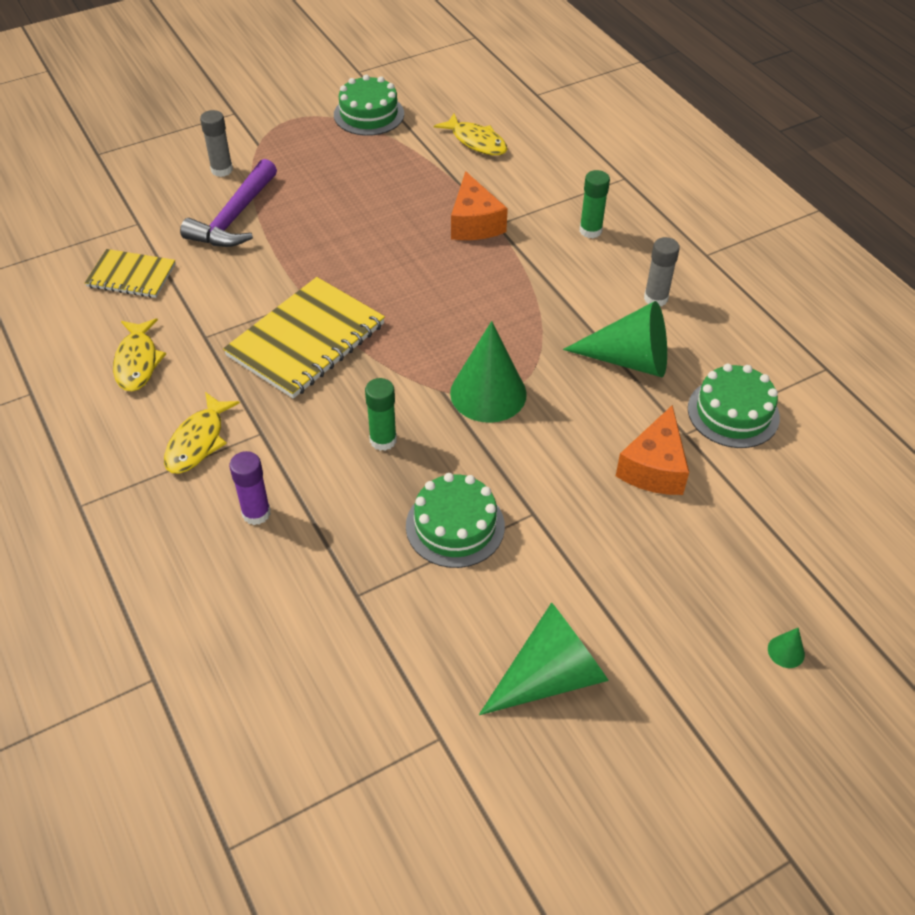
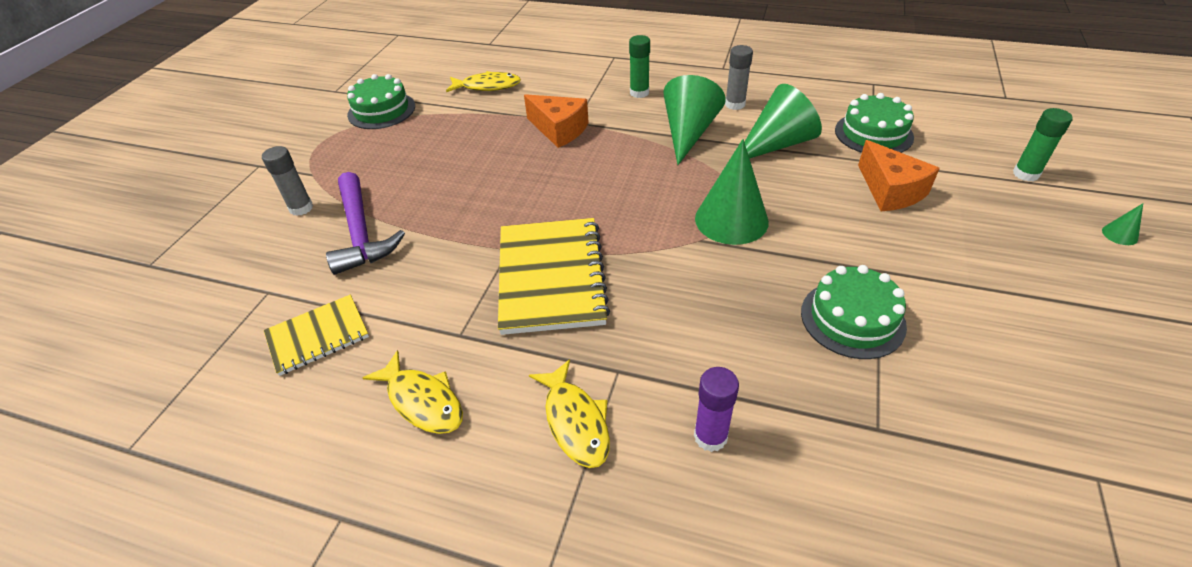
camera: 40 degrees left, 5 degrees down
green glue stick [365,378,397,451] -> green glue stick moved to [1013,108,1073,182]
green cone [479,602,609,715] -> green cone moved to [663,75,726,165]

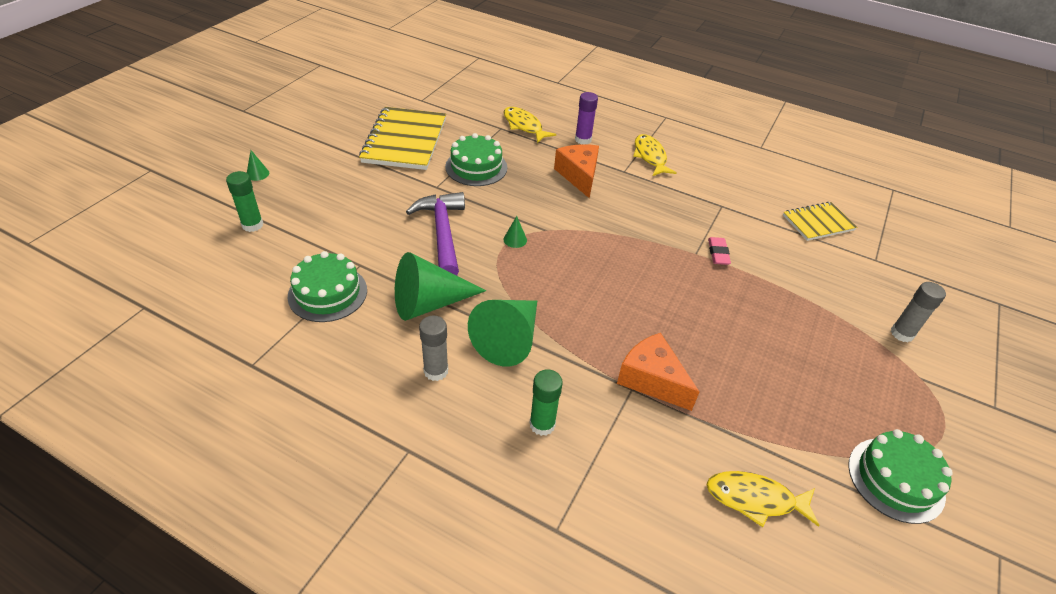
camera: 175 degrees left, 0 degrees up
purple hammer [326,172,405,275] -> purple hammer moved to [406,192,465,276]
yellow fish [362,350,463,434] -> yellow fish moved to [503,107,556,143]
yellow notebook [498,218,610,335] -> yellow notebook moved to [359,107,446,170]
green cone [695,139,769,245] -> green cone [504,216,527,248], size x0.40
orange cheese [858,140,940,211] -> orange cheese moved to [554,144,599,198]
none -> pink eraser [708,237,731,265]

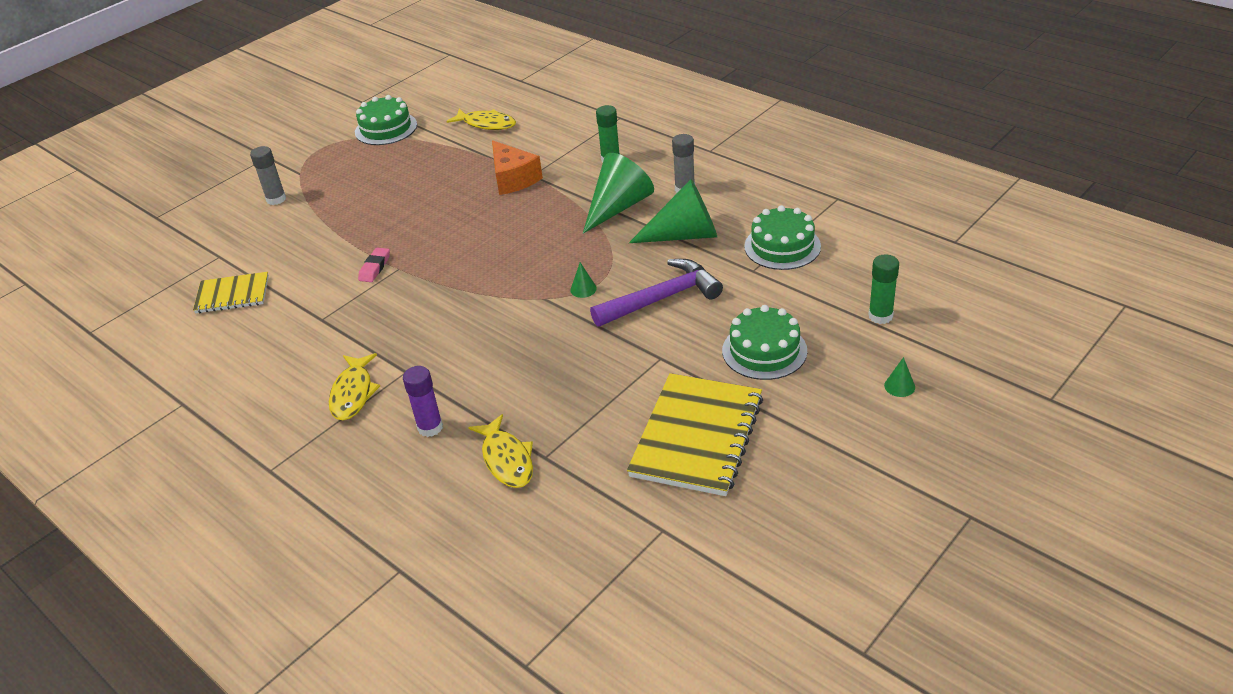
camera: 160 degrees left, 5 degrees down
purple hammer [406,192,465,276] -> purple hammer turned 120 degrees counterclockwise [590,259,723,327]
green cake [445,133,507,186] -> green cake moved to [722,305,807,380]
orange cheese [554,144,599,198] -> none

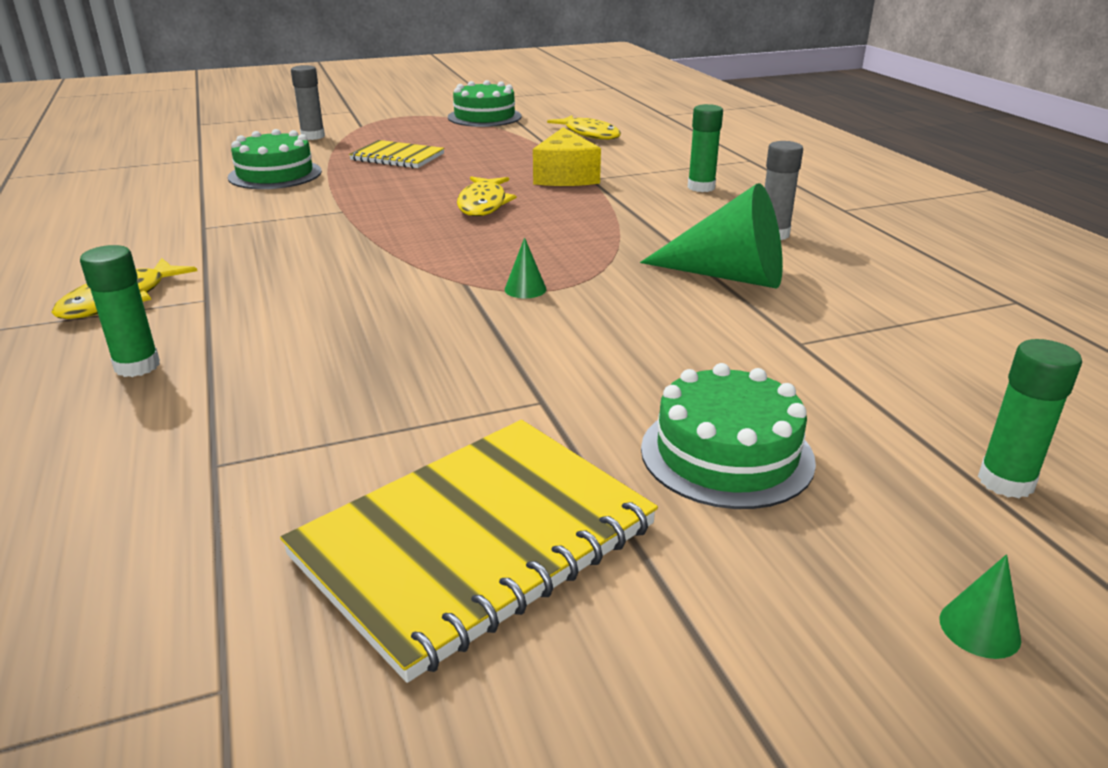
camera: 25 degrees right, 10 degrees down
yellow notebook [193,272,269,313] -> yellow notebook moved to [349,140,444,168]
pink eraser [358,248,390,282] -> none
purple glue stick [403,366,443,437] -> green glue stick [80,245,160,377]
yellow fish [468,414,533,488] -> yellow fish moved to [457,176,517,216]
orange cheese [492,140,543,195] -> yellow cheese [533,127,601,186]
green cone [583,153,654,234] -> none
purple hammer [590,259,723,327] -> none
green cake [744,205,821,270] -> green cake moved to [228,129,322,189]

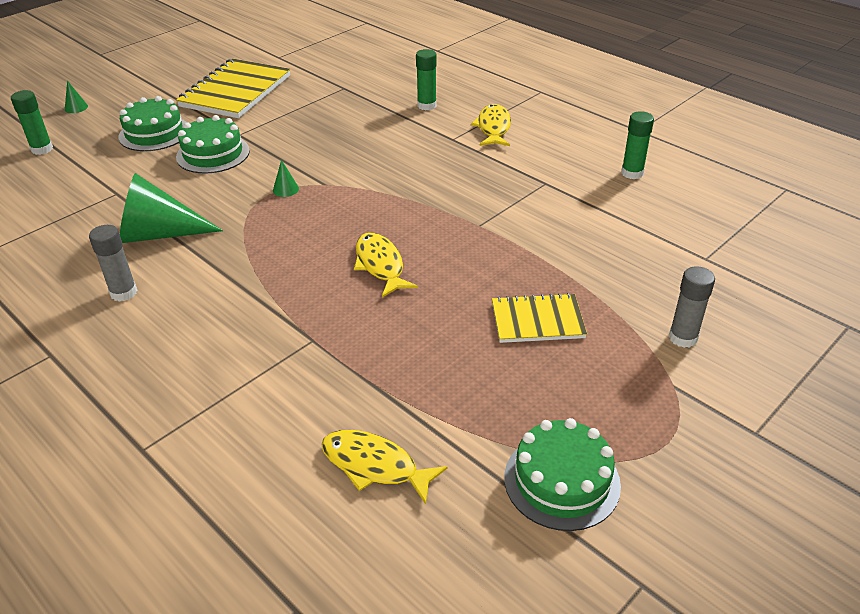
camera: 155 degrees right, 10 degrees up
green cake [228,129,322,189] -> green cake moved to [176,115,250,174]
yellow cheese [533,127,601,186] -> none
green glue stick [688,104,723,192] -> green glue stick moved to [621,111,654,179]

